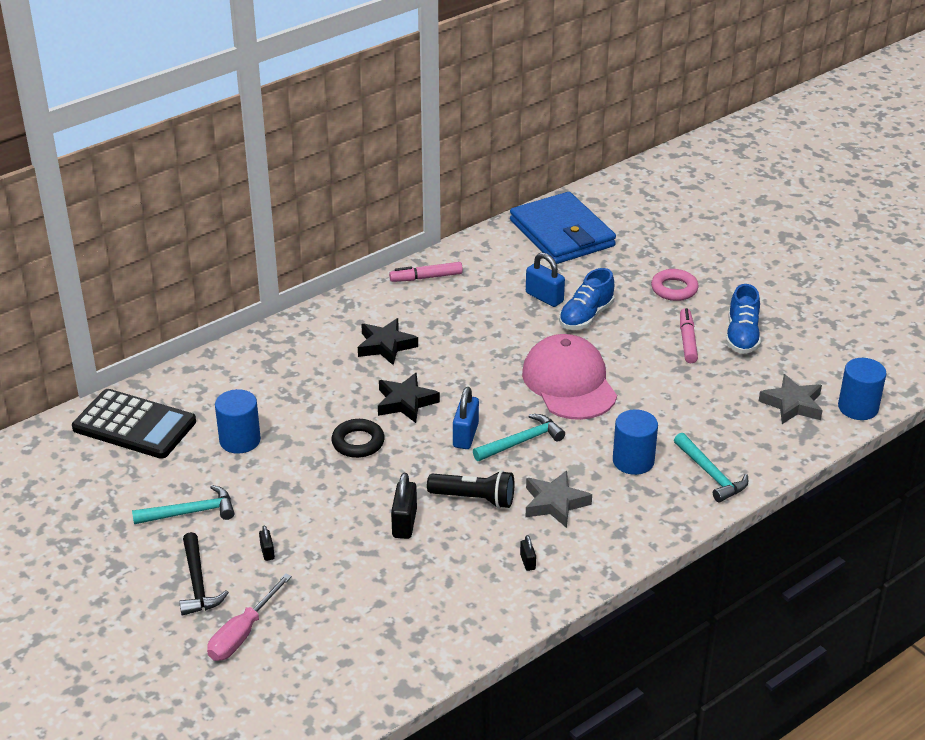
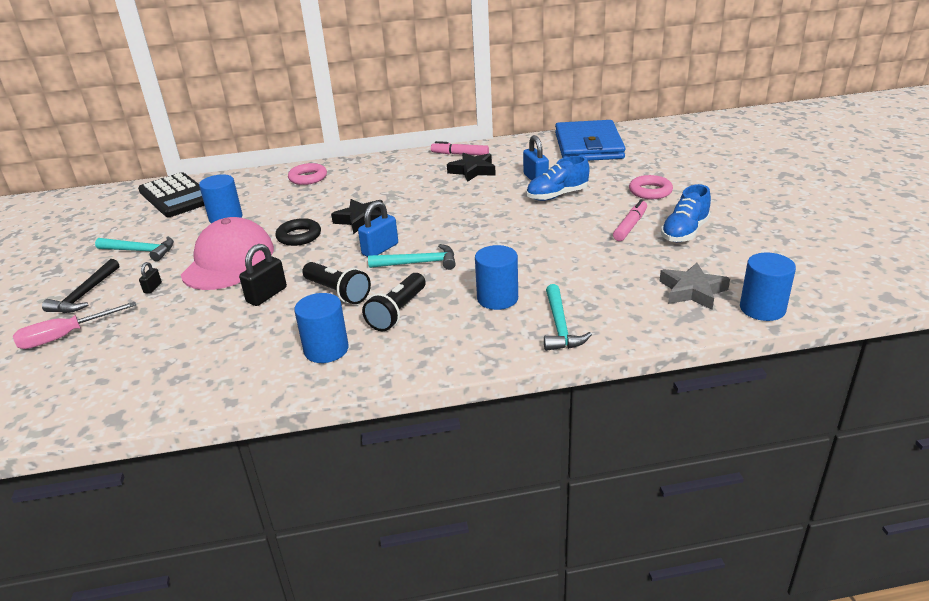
camera: 30 degrees right, 5 degrees down
black star [358,318,418,365] -> black star moved to [447,153,496,182]
black padlock [520,535,536,571] -> blue cylinder [294,293,349,363]
pink cap [522,334,617,420] -> pink cap moved to [181,217,274,290]
grey star [526,471,592,528] -> black flashlight [362,273,425,331]
none -> pink ring [288,163,327,185]

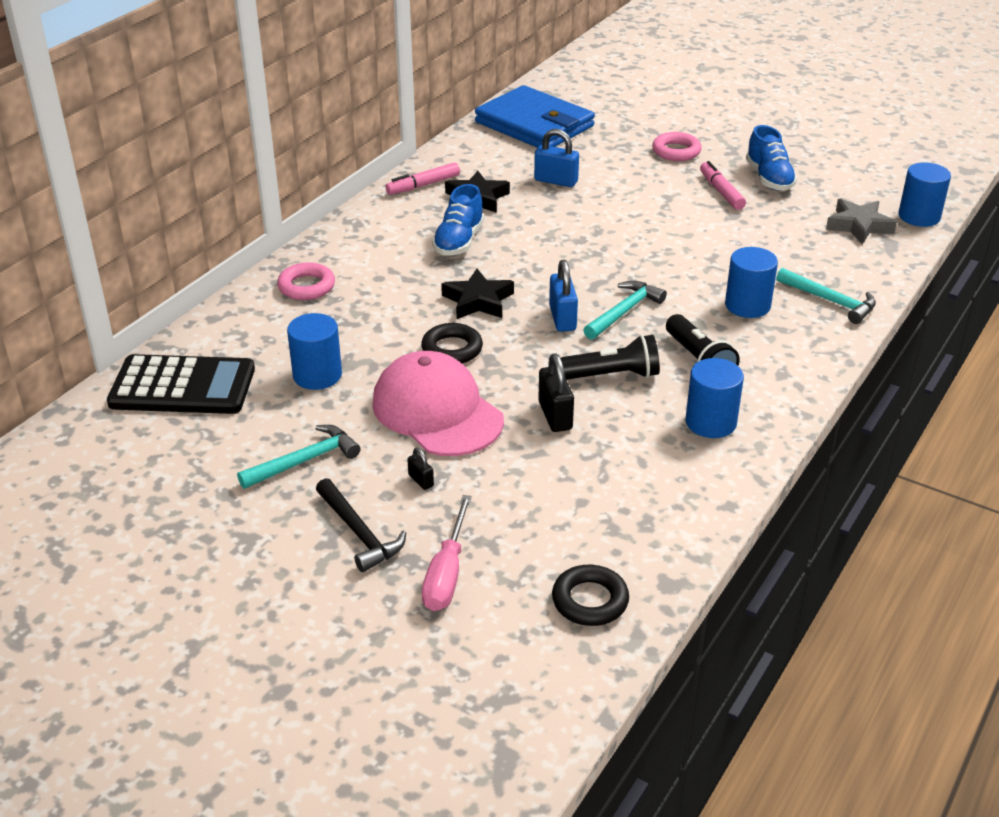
camera: 50 degrees left, 5 degrees up
blue shoe [526,156,590,201] -> blue shoe moved to [432,184,484,256]
none -> black ring [552,565,629,626]

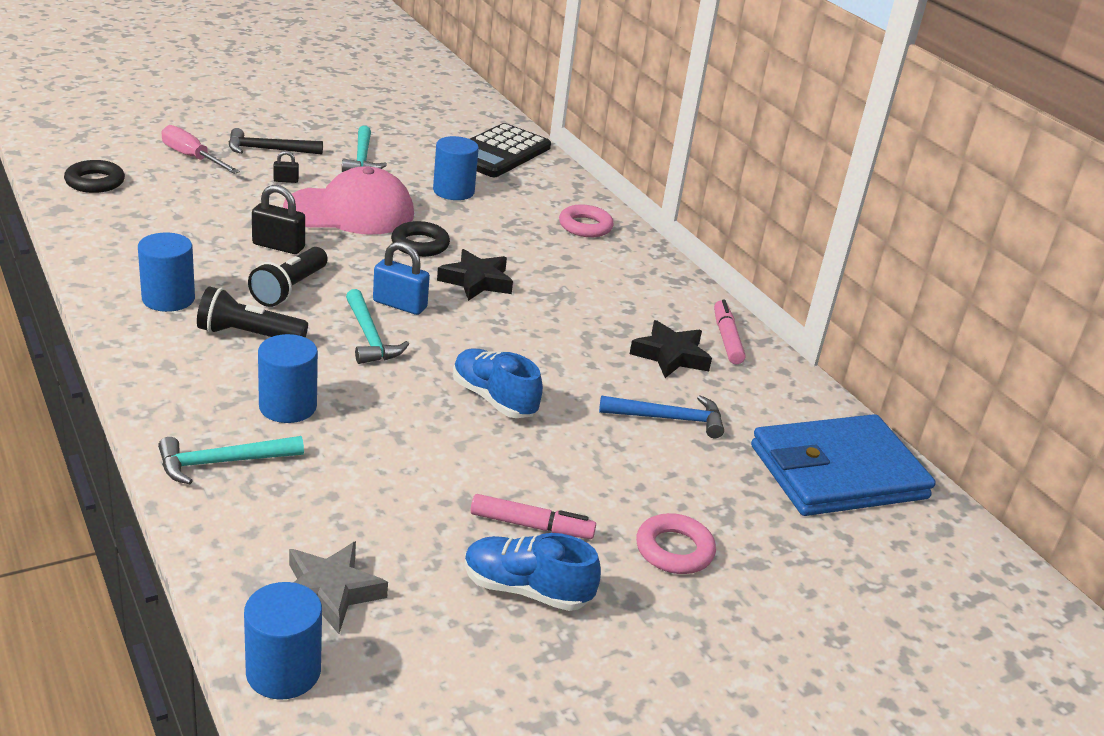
camera: 115 degrees right, 5 degrees down
blue shoe [432,184,484,256] -> blue shoe moved to [453,349,543,418]
blue padlock [534,129,579,187] -> blue hammer [599,395,724,438]

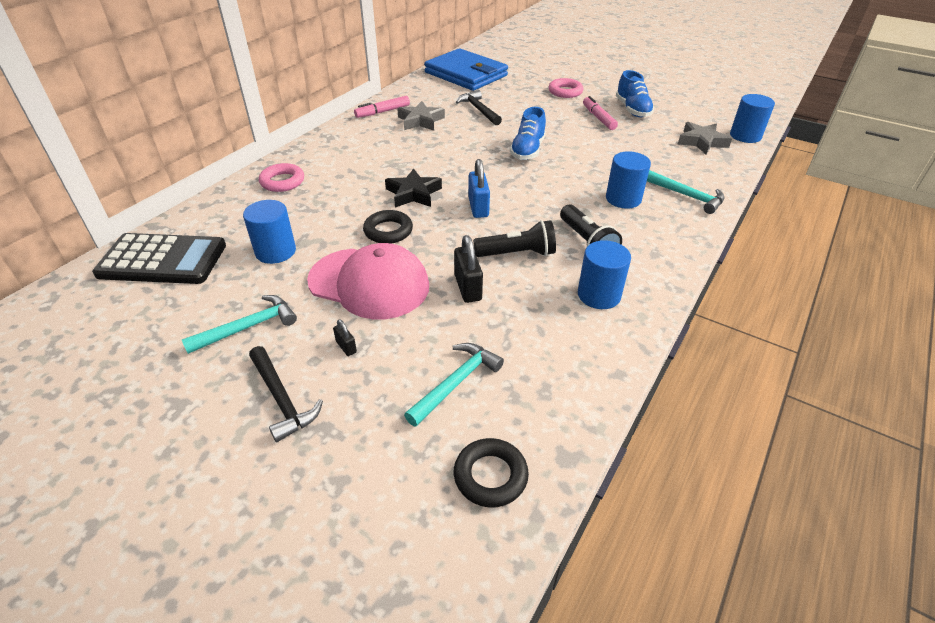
camera: 115 degrees left, 10 degrees up
pink screwdriver [162,125,240,174] -> none
pink cap [283,166,414,235] -> pink cap turned 150 degrees clockwise [307,243,429,319]
turquoise hammer [346,289,409,364] -> turquoise hammer moved to [404,343,504,426]
blue hammer [599,395,724,438] -> black hammer [456,90,502,125]
black star [630,320,712,378] -> grey star [397,101,445,131]

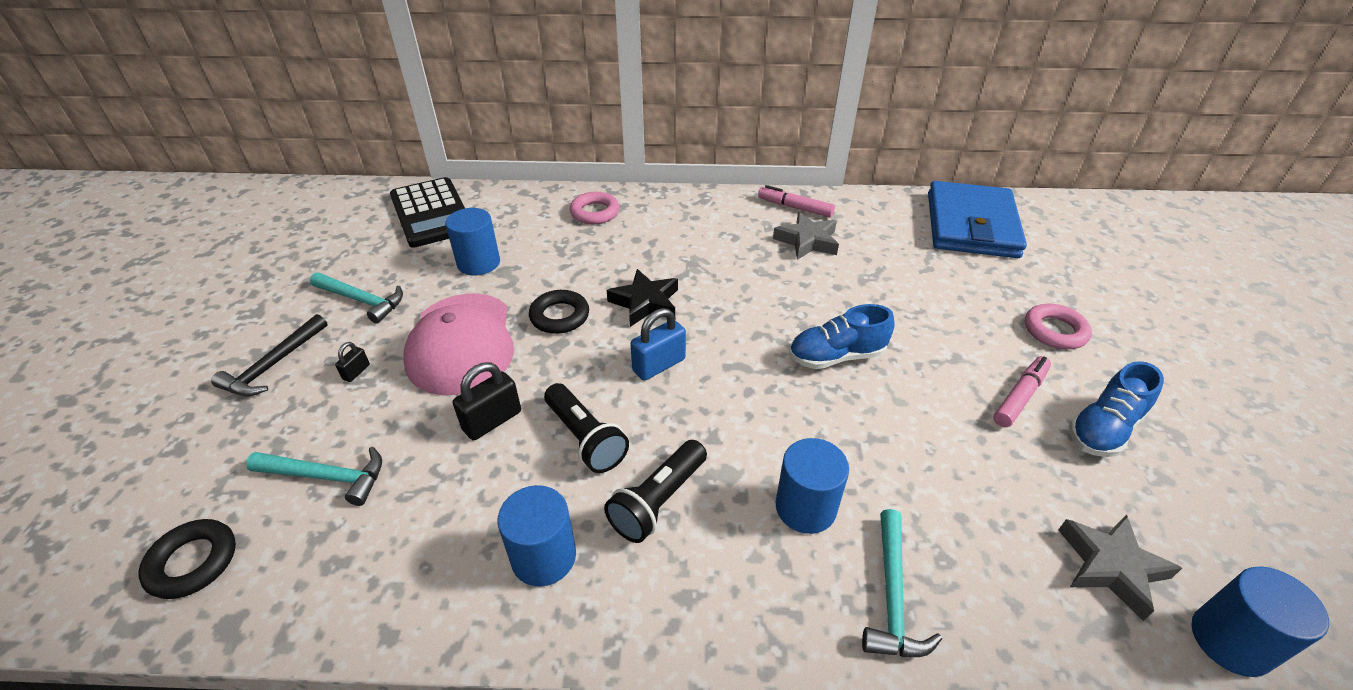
camera: 60 degrees right, 0 degrees up
black hammer [456,90,502,125] -> none

